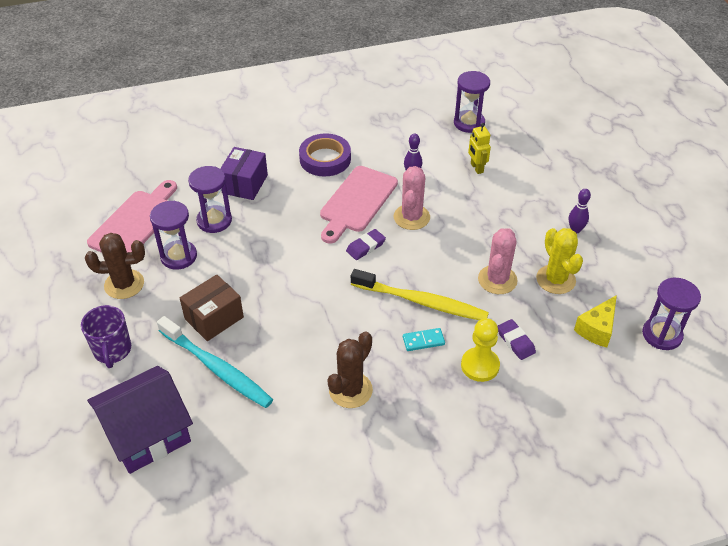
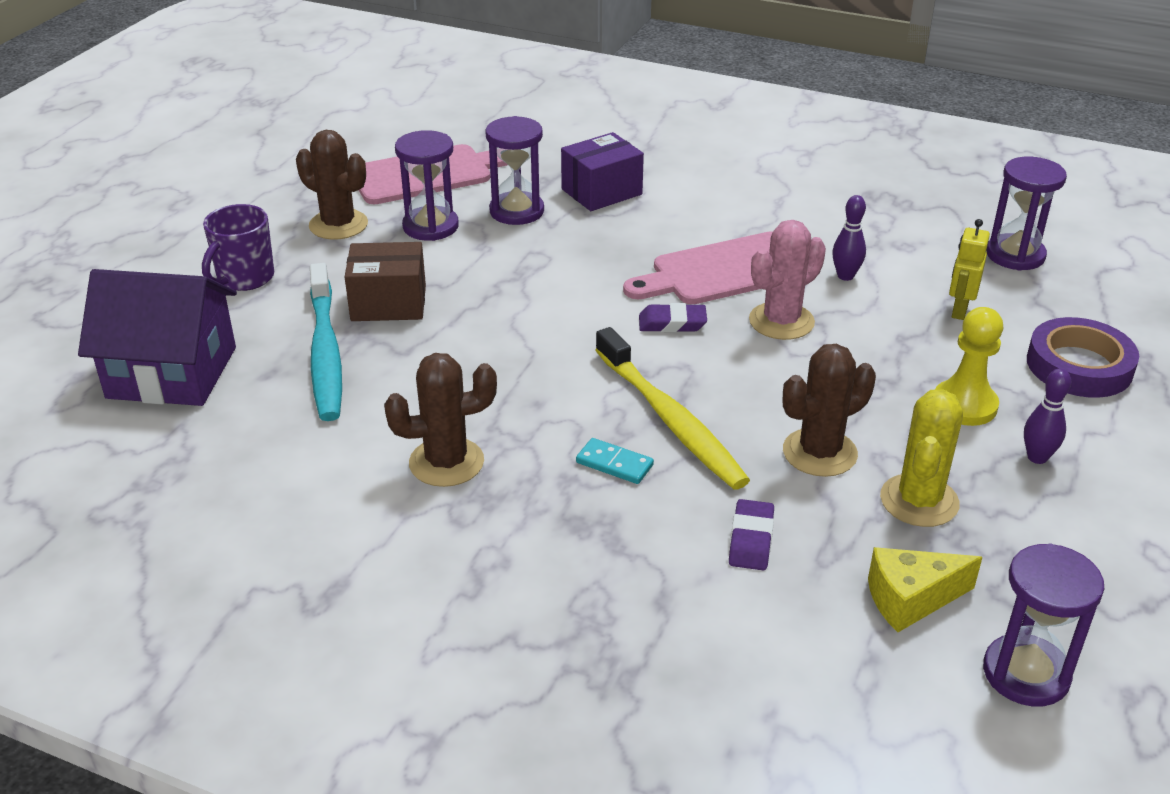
camera: 40 degrees right, 10 degrees down
purple tape [299,133,351,176] -> purple tape moved to [1027,317,1139,398]
yellow pawn [461,318,500,382] -> yellow pawn moved to [935,307,1003,426]
pink cactus [478,228,518,294] -> brown cactus [783,344,876,477]

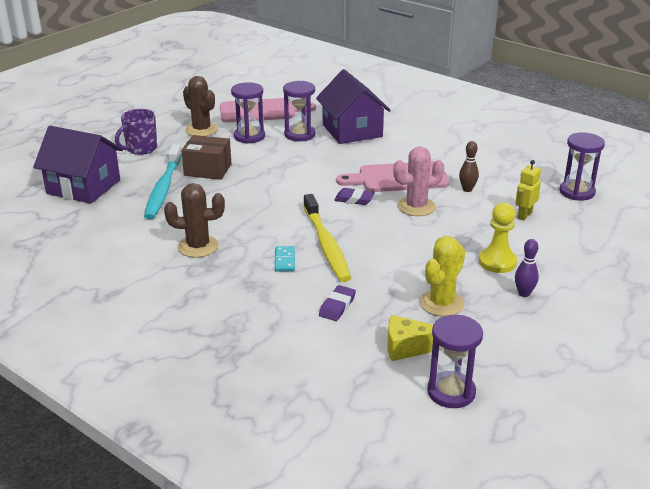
camera: 15 degrees right, 5 degrees down
purple box [561,132,644,211] -> purple house [316,69,391,144]
turquoise domino [576,438,654,484] -> turquoise domino turned 45 degrees clockwise [275,246,295,272]
brown cactus [783,344,876,477] -> none
purple bowling pin [832,195,866,281] -> brown bowling pin [459,141,479,192]
purple tape [1027,317,1139,398] -> none

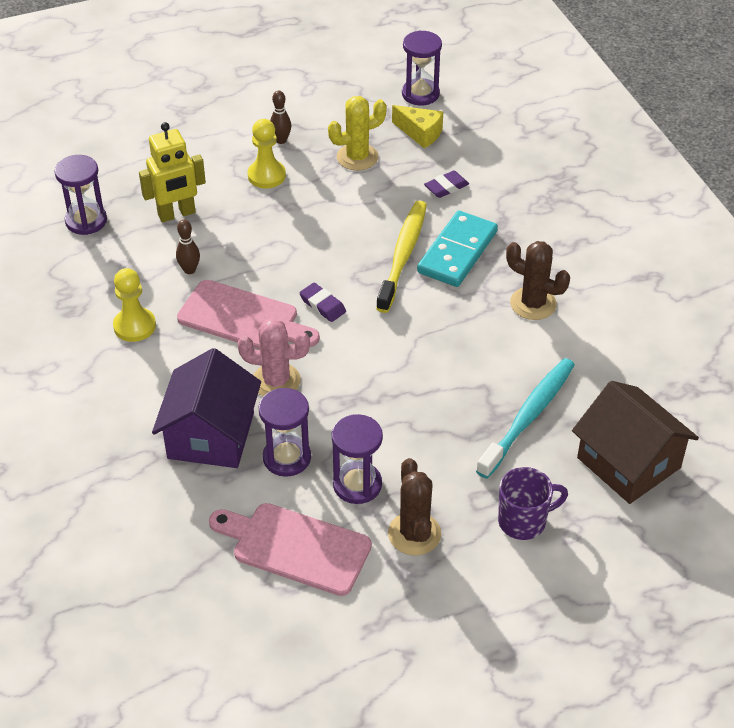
camera: 150 degrees left, 15 degrees up
purple house [33,126,123,204] -> brown house [572,381,699,504]
brown box [181,135,231,180] -> none
turquoise domino [275,246,295,272] -> turquoise domino [417,211,498,287], size x2.20
pink cactus [393,147,444,216] -> pink cactus moved to [238,318,310,396]
yellow robot [515,160,541,221] -> yellow robot [139,122,206,222], size x1.62
purple bowling pin [515,239,539,297] -> brown bowling pin [270,90,291,144]
none -> yellow pawn [113,268,156,342]

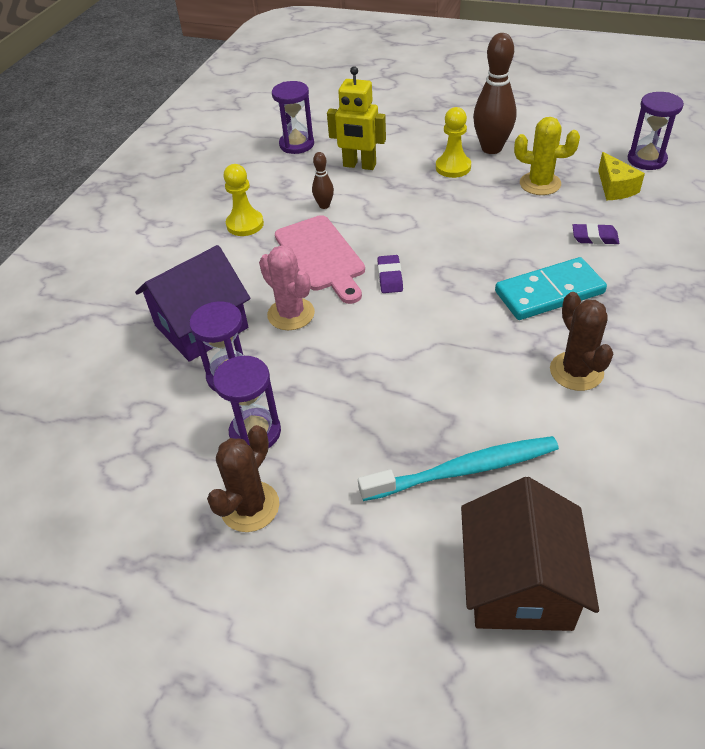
camera: 45 degrees right, 0 degrees up
pink cutting board [209,503,372,596] -> none
brown bowling pin [270,90,291,144] -> brown bowling pin [473,33,517,154], size x2.04
yellow toothbrush [376,201,427,313] -> none
purple mug [498,467,568,540] -> none

